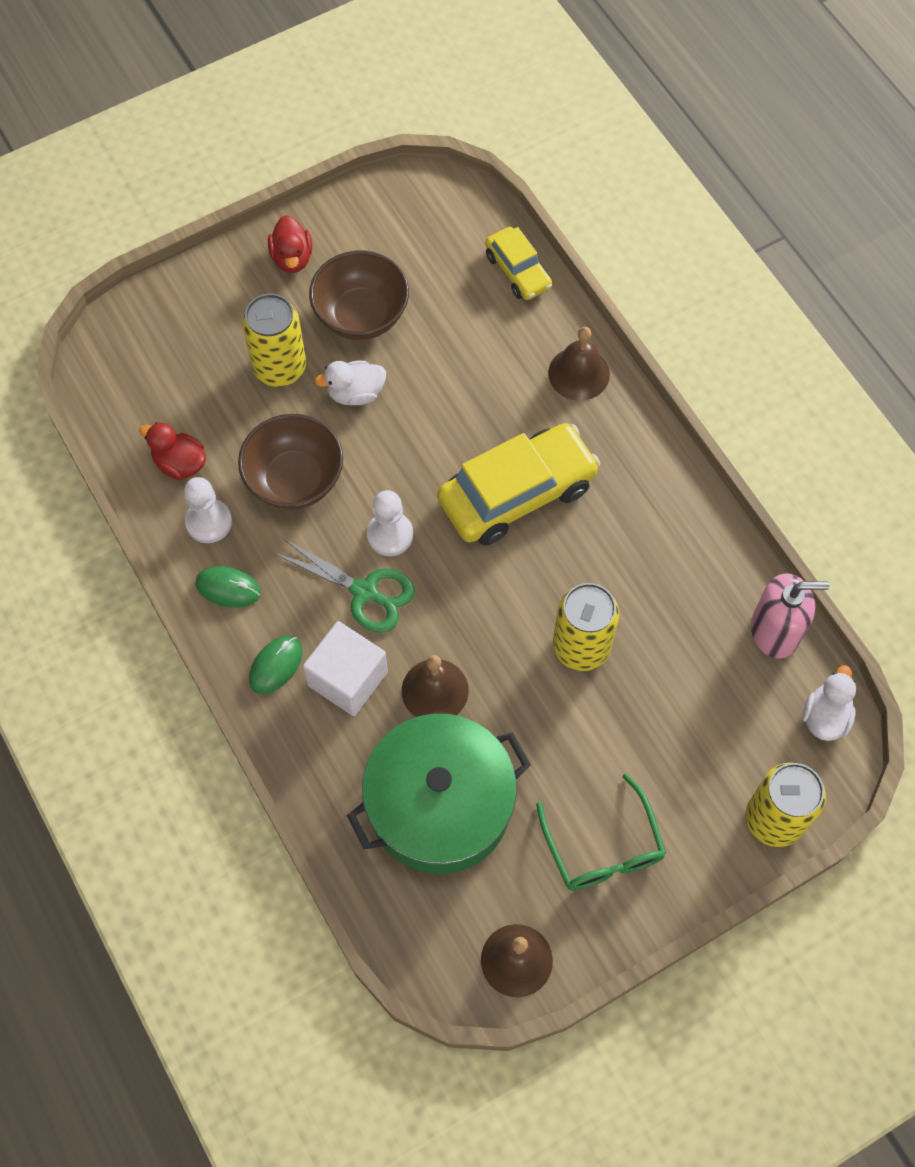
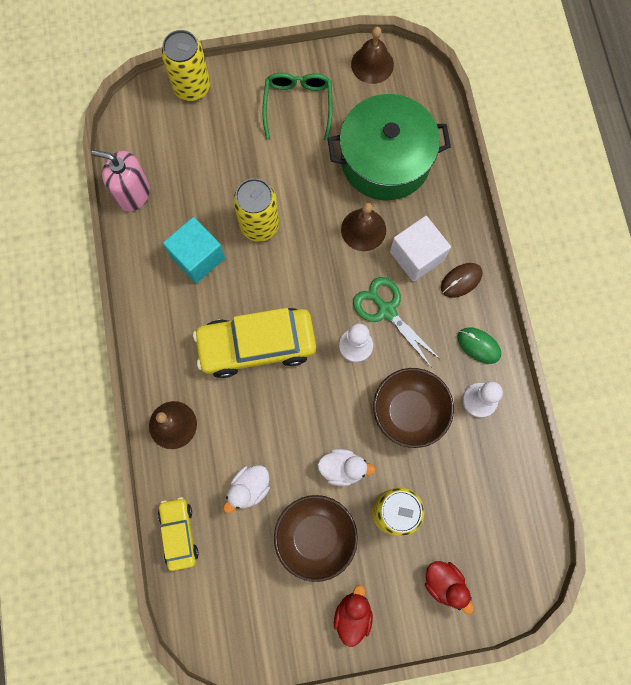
camera: 160 degrees left, 10 degrees up
red duck [139,422,206,480] -> red duck moved to [425,561,474,614]
green mouse [249,636,302,694] -> brown mouse [441,263,482,298]
white duck [802,665,856,741] -> white duck moved to [224,465,270,513]
none -> turquoise cube [163,217,225,283]

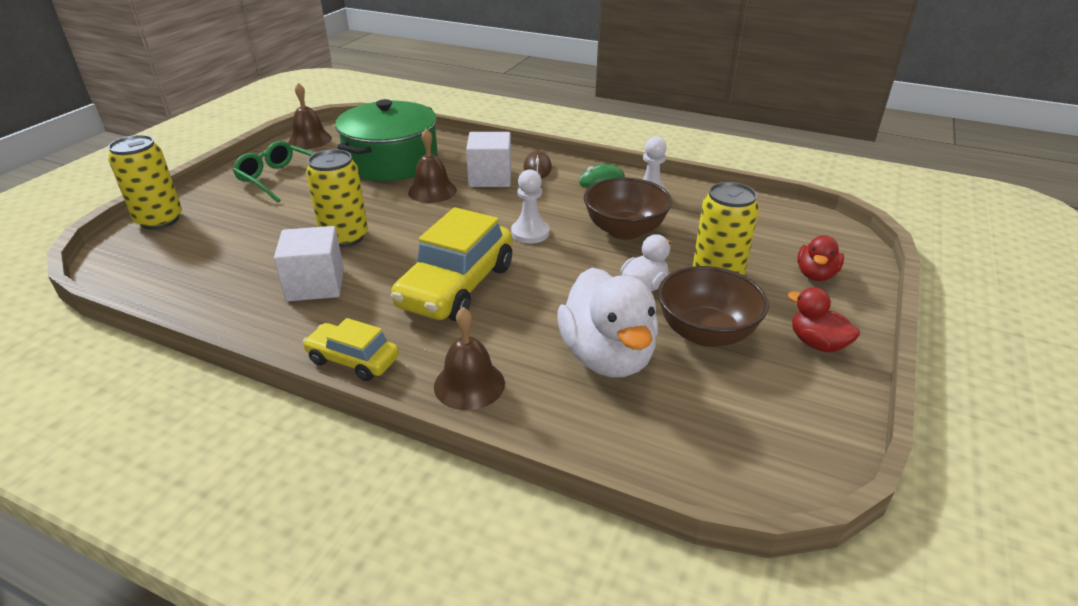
camera: 55 degrees left, 40 degrees down
pink soap dispenser [91,150,150,212] -> none
yellow car [158,497,199,571] -> yellow car moved to [303,318,399,381]
turquoise cube [163,217,225,283] -> white cube [274,226,344,301]
white duck [224,465,270,513] -> white duck [558,267,658,378], size x1.88
green scissors [353,277,441,368] -> none
red duck [425,561,474,614] -> red duck turned 120 degrees clockwise [797,235,844,281]

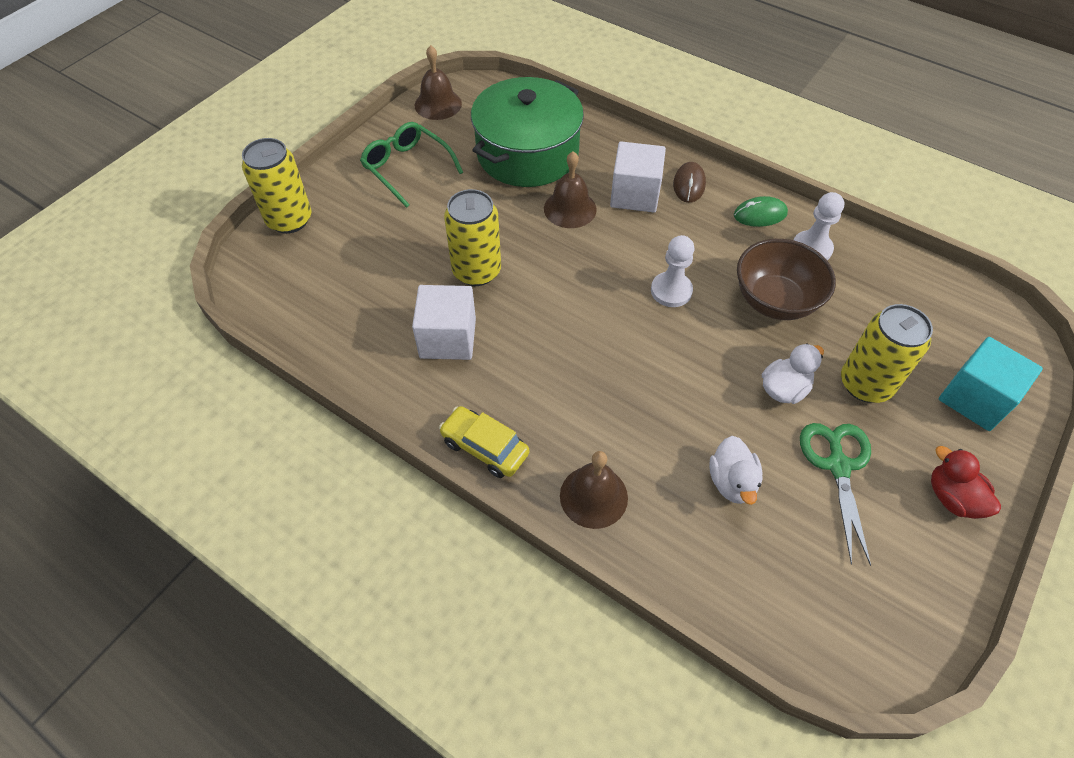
camera: 10 degrees right, 20 degrees up
yellow car [391,207,512,321] -> none
white duck [558,267,658,378] -> white duck [709,436,763,505], size x0.53
brown bowl [658,266,769,347] -> green scissors [800,423,871,566]
red duck [797,235,844,281] -> turquoise cube [939,337,1043,431]

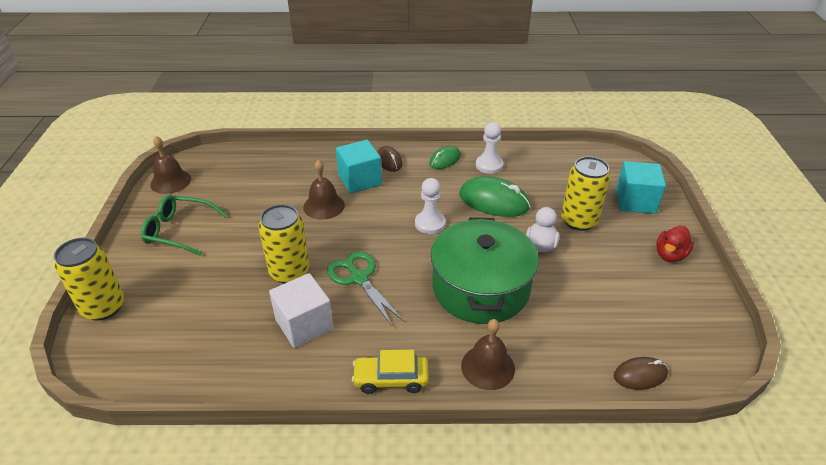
camera: 35 degrees left, 15 degrees down
green pot [471,77,584,187] -> green pot moved to [431,217,539,324]
white cube [610,142,666,212] -> turquoise cube [336,140,382,194]
white duck [709,436,763,505] -> none
brown bowl [737,239,836,320] -> green mouse [459,176,530,217]
green scissors [800,423,871,566] -> green scissors moved to [327,251,404,326]
red duck [931,446,1001,519] -> red duck turned 75 degrees counterclockwise [656,226,694,262]
none -> brown mouse [614,357,668,390]

